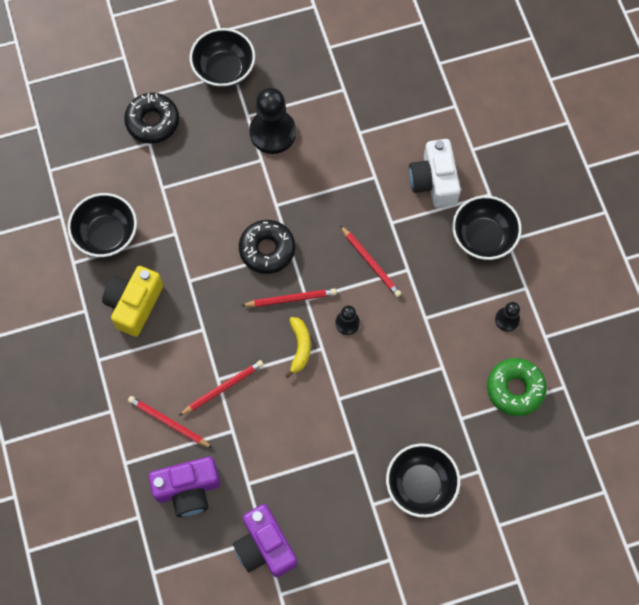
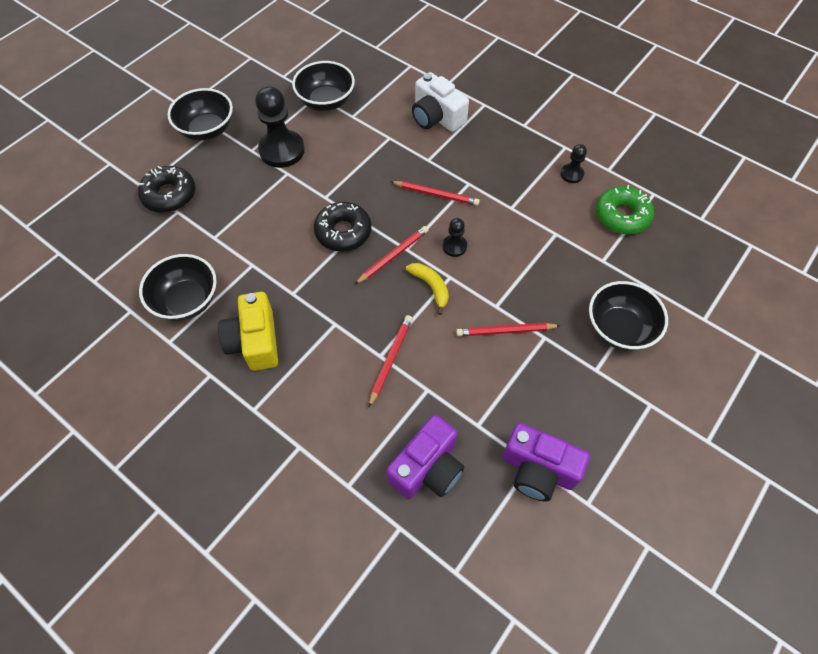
camera: 35 degrees left, 10 degrees down
red pencil [128,396,213,448] -> red pencil moved to [456,323,561,336]
black bowl [452,195,522,260] -> black bowl moved to [292,61,355,111]

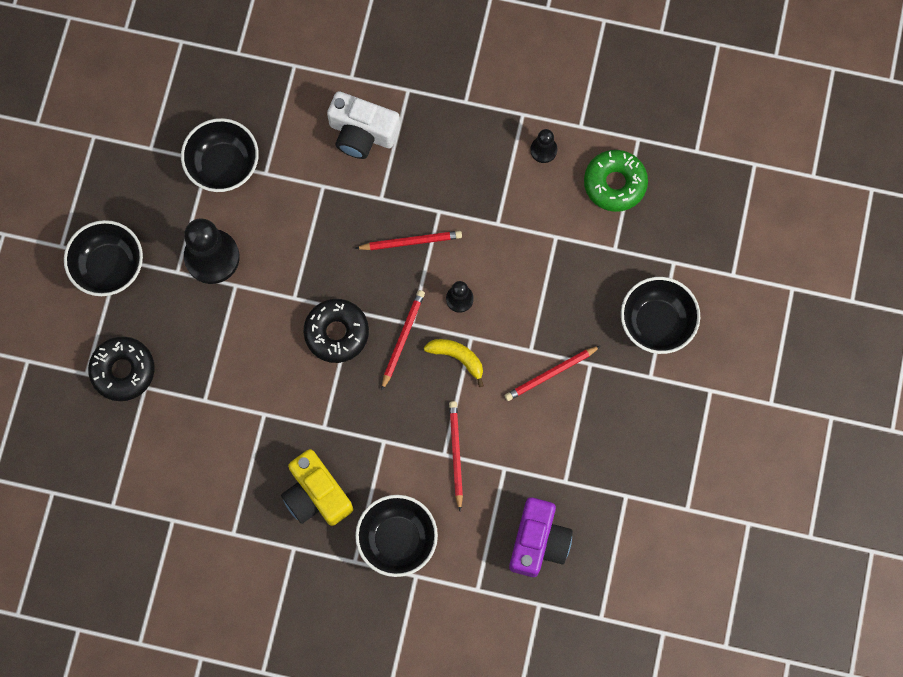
camera: 25 degrees left, 15 degrees up
black bowl [139,254,217,321] -> black bowl moved to [355,495,438,577]
purple camera [503,423,590,502] -> none

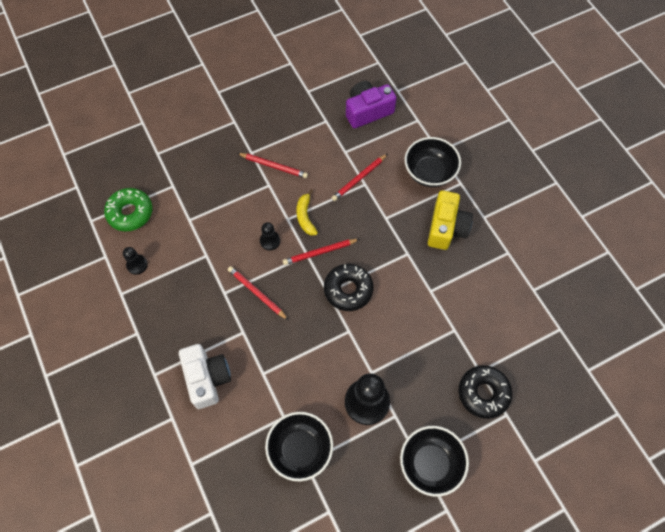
camera: 130 degrees left, 10 degrees down
black bowl [621,277,700,354] -> none

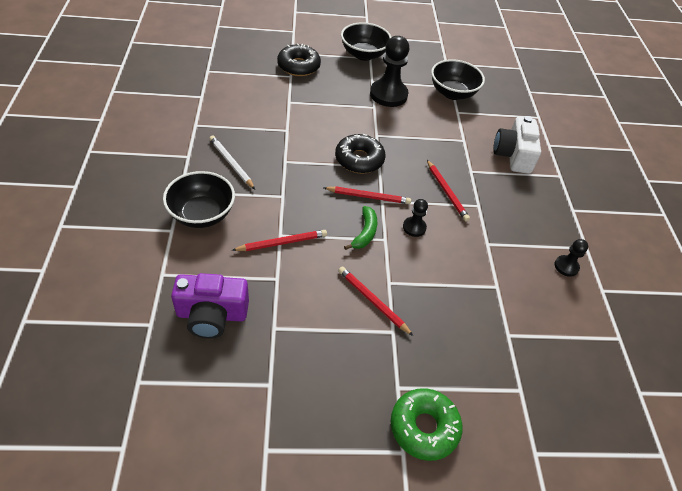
camera: 160 degrees left, 15 degrees down
green donut [104,188,152,232] -> green donut moved to [391,388,462,461]
yellow banana [296,190,318,236] -> green banana [344,206,377,250]
yellow camera [428,190,473,250] -> white pencil [209,135,255,189]

